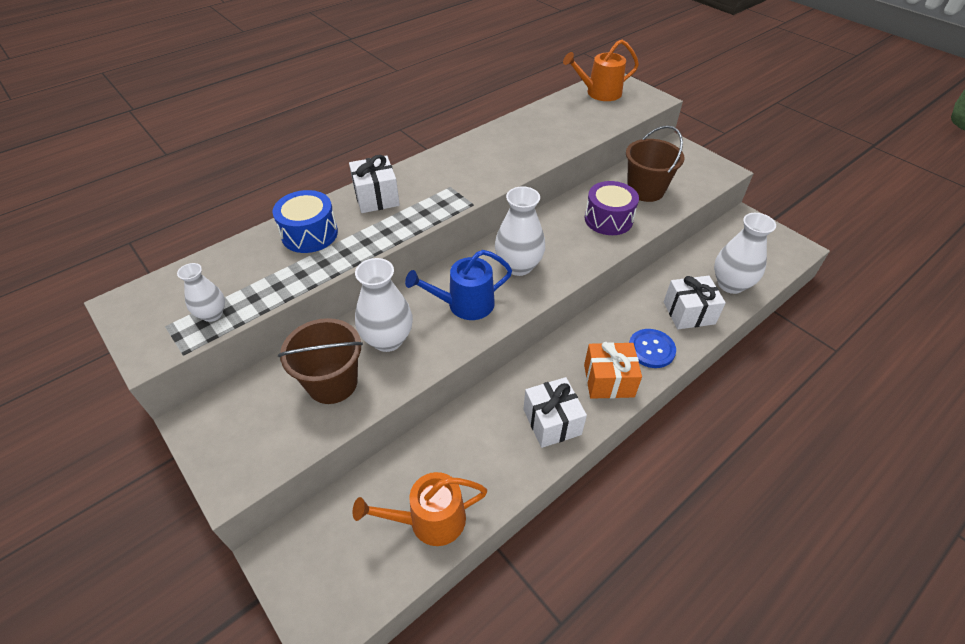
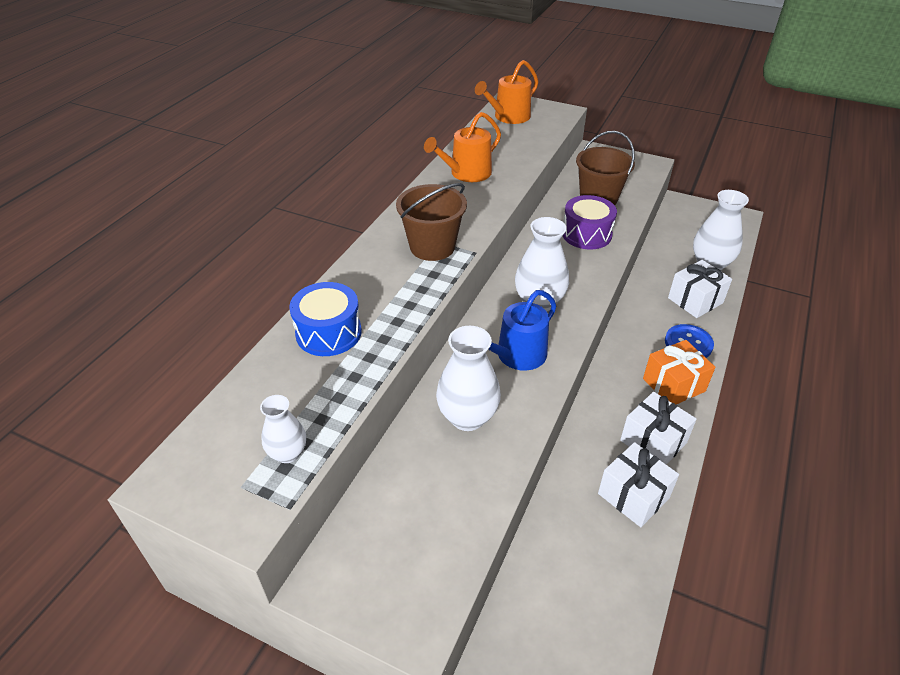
camera: 25 degrees left, 5 degrees down
brown bucket [278,318,363,404] -> brown bucket moved to [396,183,467,261]
white gift [349,155,400,213] -> white gift moved to [598,442,679,527]
orange watering can [353,472,487,546] -> orange watering can moved to [424,112,501,182]

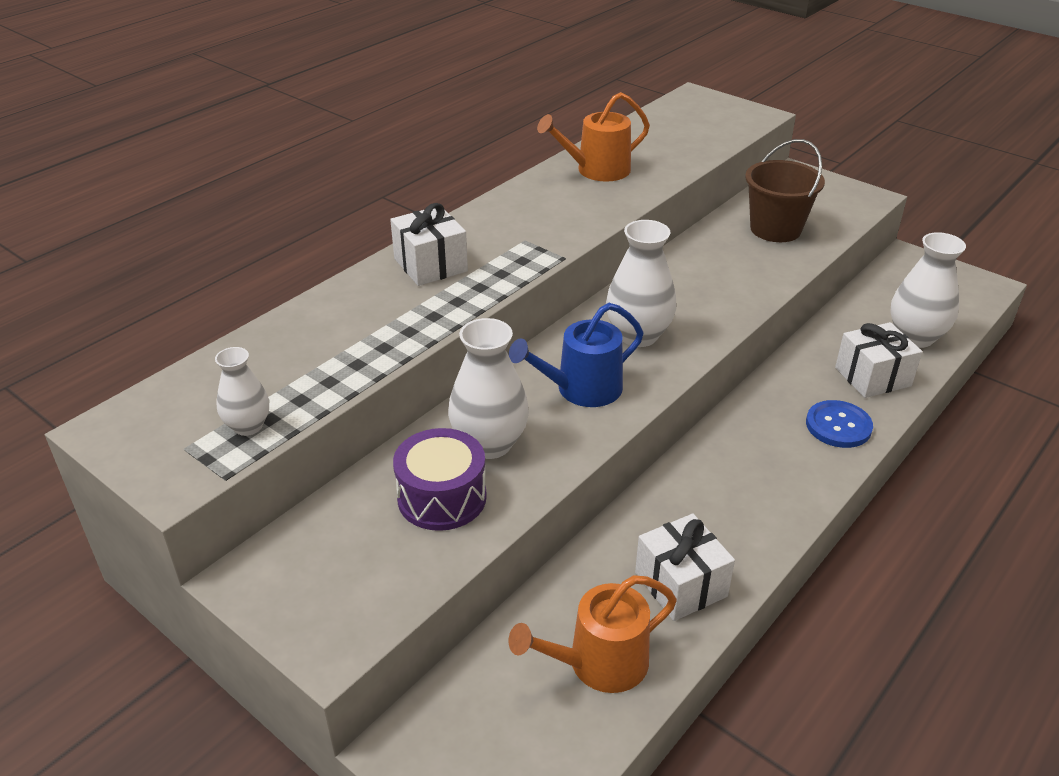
camera: 15 degrees right, 5 degrees down
blue drum [289,282,362,356] -> none
brown bucket [396,183,467,261] -> none
orange watering can [475,60,539,124] -> orange watering can moved to [509,575,677,693]
purple drum [563,195,617,249] -> purple drum moved to [393,428,487,531]
white gift [620,392,697,465] -> white gift moved to [390,203,468,286]
orange gift [643,340,715,404] -> none

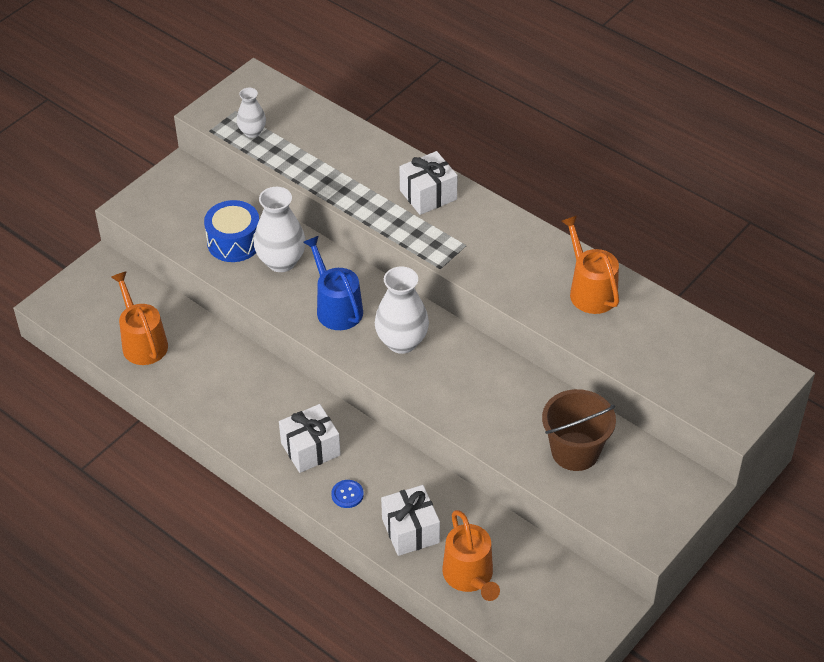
camera: 90 degrees right, 10 degrees up
purple drum [393,428,487,531] -> blue drum [204,200,259,262]
white gift [635,514,735,621] -> white gift moved to [279,404,341,473]
blue button [806,400,873,448] -> blue button [331,480,364,508], size x0.63
white vase [890,232,966,348] -> orange watering can [442,510,500,601]

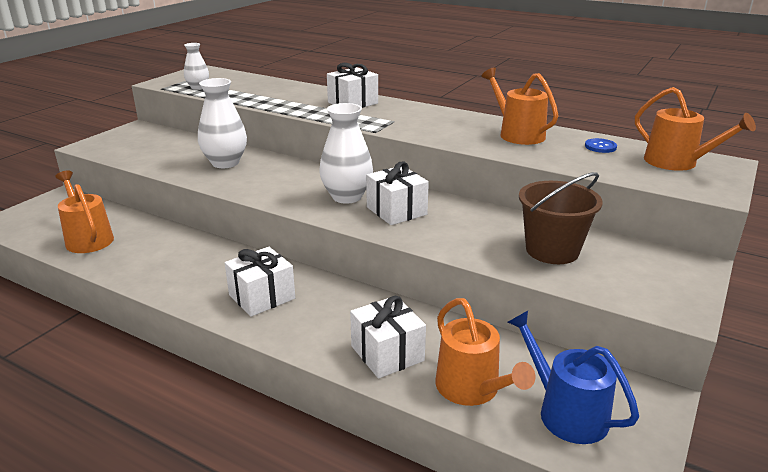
camera: 10 degrees left, 20 degrees down
blue drum [204,200,259,262] -> none
blue watering can [303,236,363,330] -> blue watering can moved to [508,311,639,444]
blue button [331,480,364,508] -> blue button moved to [585,138,617,153]
none -> white gift [366,162,429,225]
none -> orange watering can [635,87,756,171]

